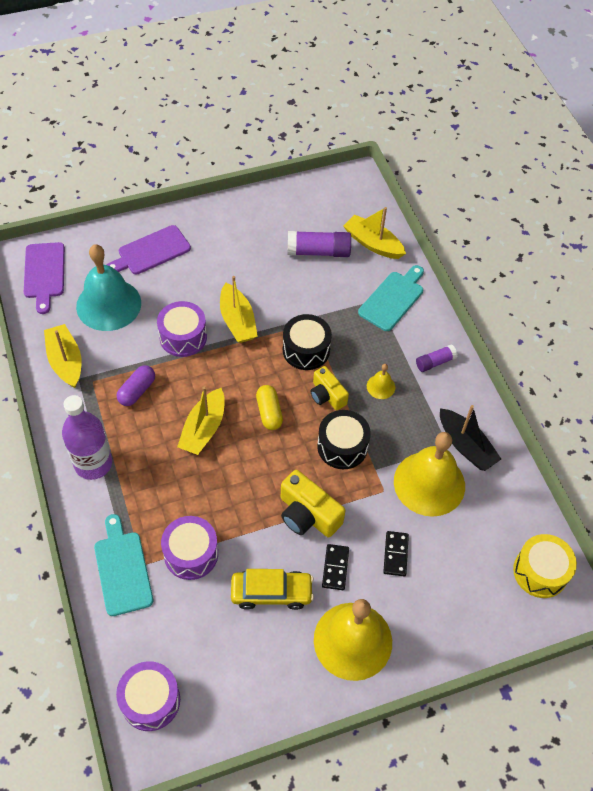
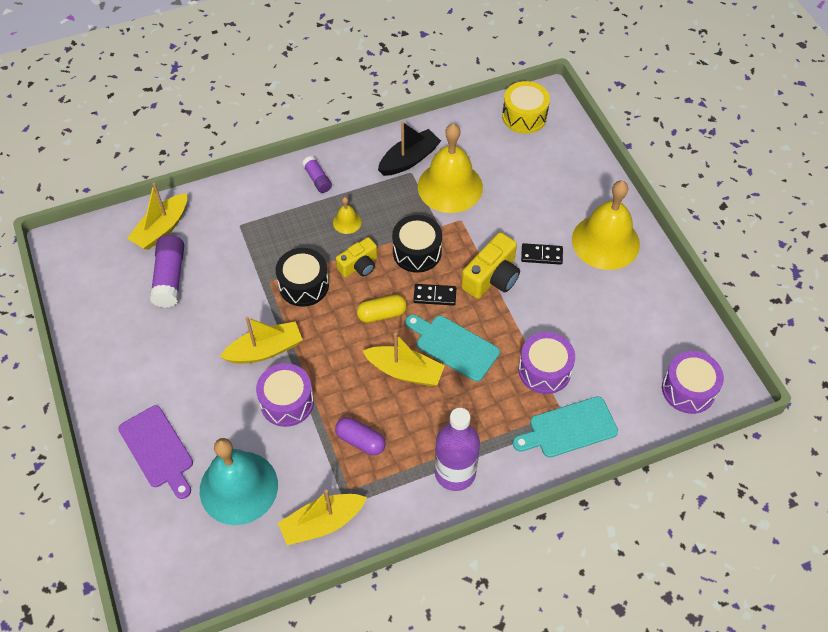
camera: 90 degrees left, 0 degrees up
purple cutting board [24,242,65,314] -> none
yellow car [231,569,314,610] -> none
turquoise cutting board [358,265,424,331] -> turquoise cutting board moved to [405,315,500,381]
black domino [383,531,409,576] -> black domino moved to [413,284,456,306]

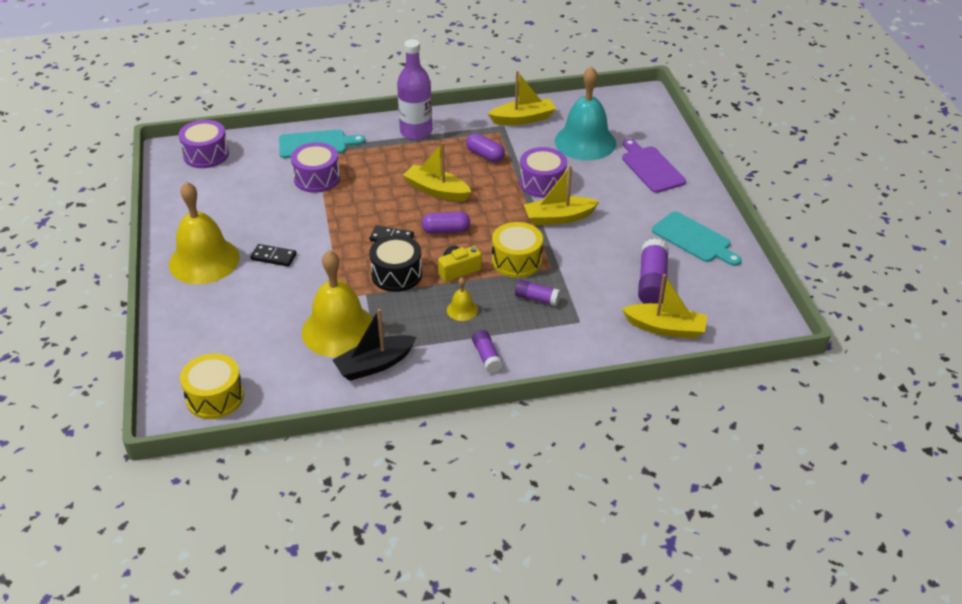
camera: 170 degrees left, 15 degrees down
yellow boat [127,183,187,250] -> yellow boat turned 60 degrees clockwise [622,274,707,339]
black drum [276,248,329,307] -> yellow drum [492,222,543,278]
yellow capsule [357,295,407,323] -> purple capsule [422,212,470,234]
turquoise cutting board [405,315,500,381] -> turquoise cutting board moved to [652,211,742,266]
yellow camera [461,232,520,299] -> none
none -> purple glue stick [515,280,561,306]

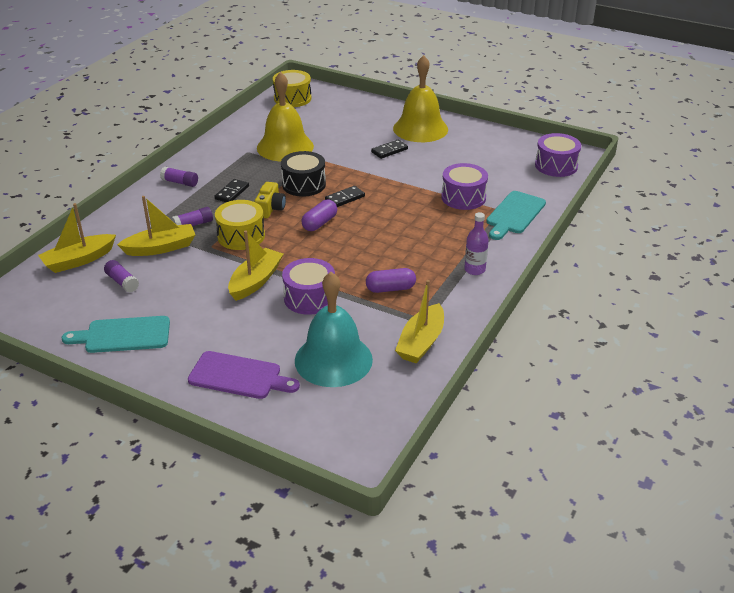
camera: 130 degrees right, 5 degrees down
black boat [333,309,416,381] -> none
purple bottle [397,39,432,140] -> purple bottle [464,212,489,275], size x0.58
yellow boat [403,142,471,201] -> yellow boat moved to [117,196,195,256]
yellow bell [447,277,478,321] -> black domino [214,179,249,202]
purple glue stick [638,238,669,304] -> purple glue stick [104,260,139,293], size x0.59

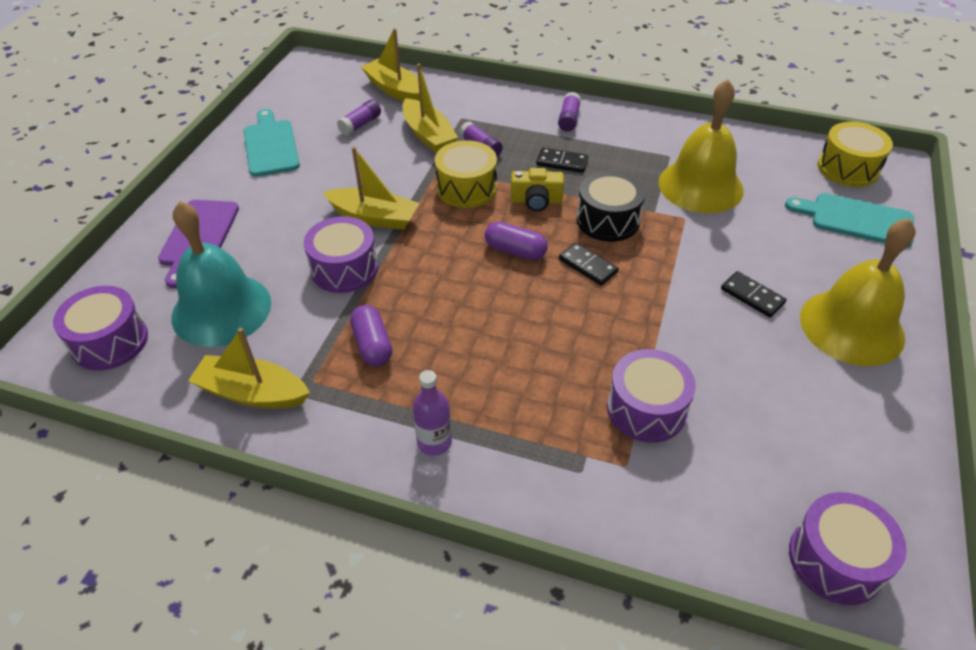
camera: 80 degrees right, 10 degrees up
turquoise cutting board [486,191,546,240] -> turquoise cutting board moved to [785,193,914,248]
none -> purple drum [53,286,148,371]

